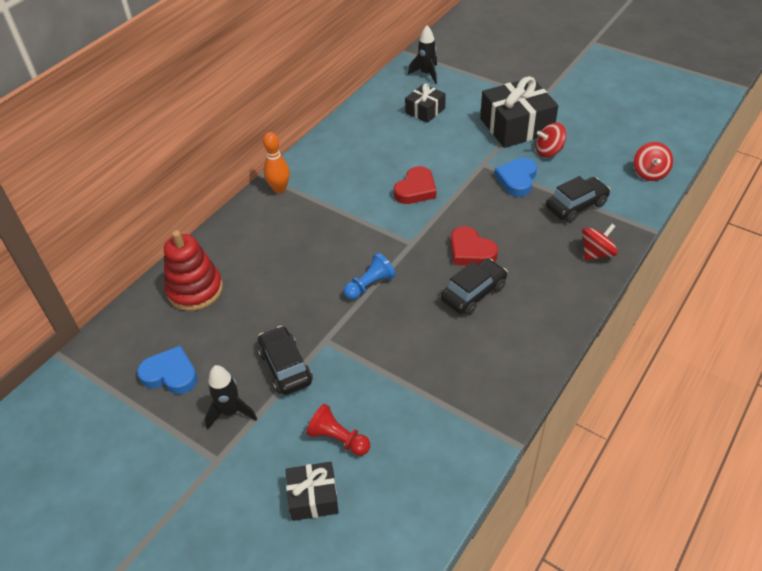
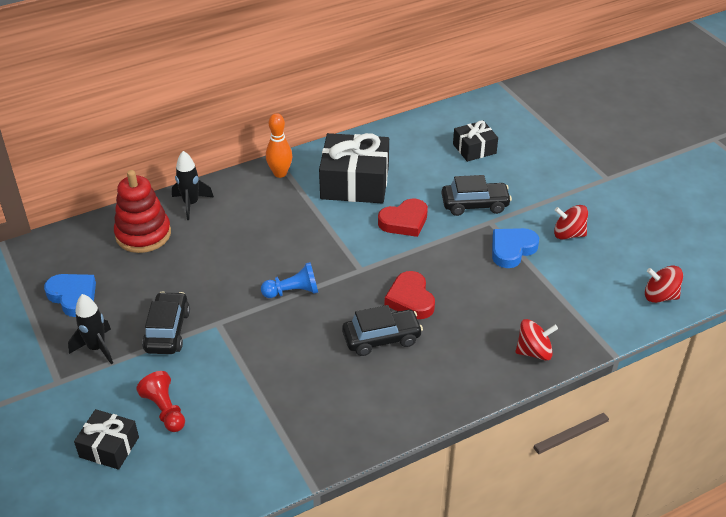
camera: 25 degrees right, 5 degrees down
black rocket [408,26,437,84] -> black rocket moved to [172,151,214,220]
black gift [480,76,558,148] -> black gift moved to [319,133,389,203]
black car [546,176,611,223] -> black car moved to [442,175,512,216]
red spinning top [634,142,673,181] -> red spinning top turned 75 degrees clockwise [645,266,683,303]

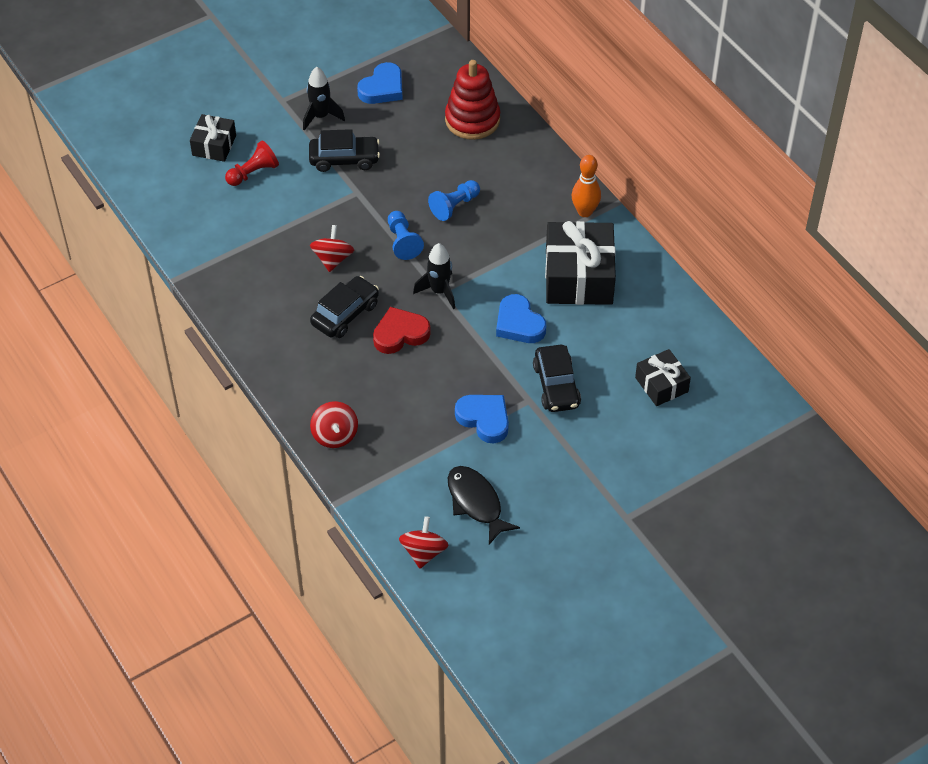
camera: 85 degrees right, 10 degrees up
black rocket [172,151,214,220] -> black rocket moved to [413,243,455,309]
black car [342,305,423,356] -> black car turned 120 degrees counterclockwise [310,276,379,338]
red heart [378,198,428,237] -> blue heart [496,294,546,343]
red spinning top [554,205,588,240] -> red spinning top moved to [310,225,354,272]
none -> blue pawn [428,180,480,221]
none -> black fish [448,466,520,544]

